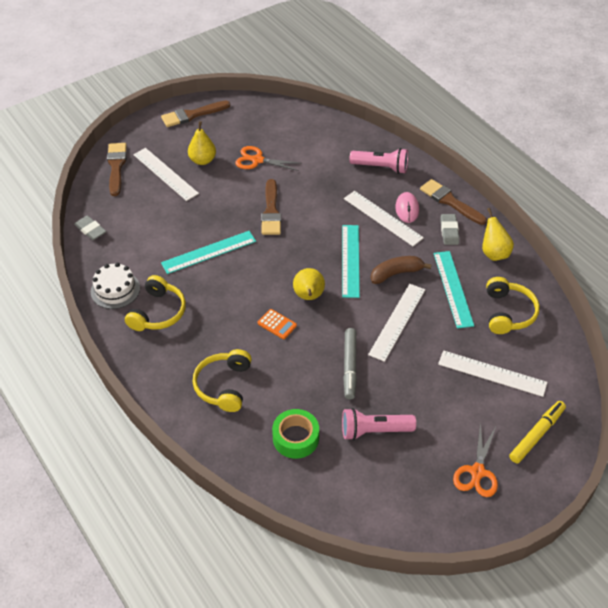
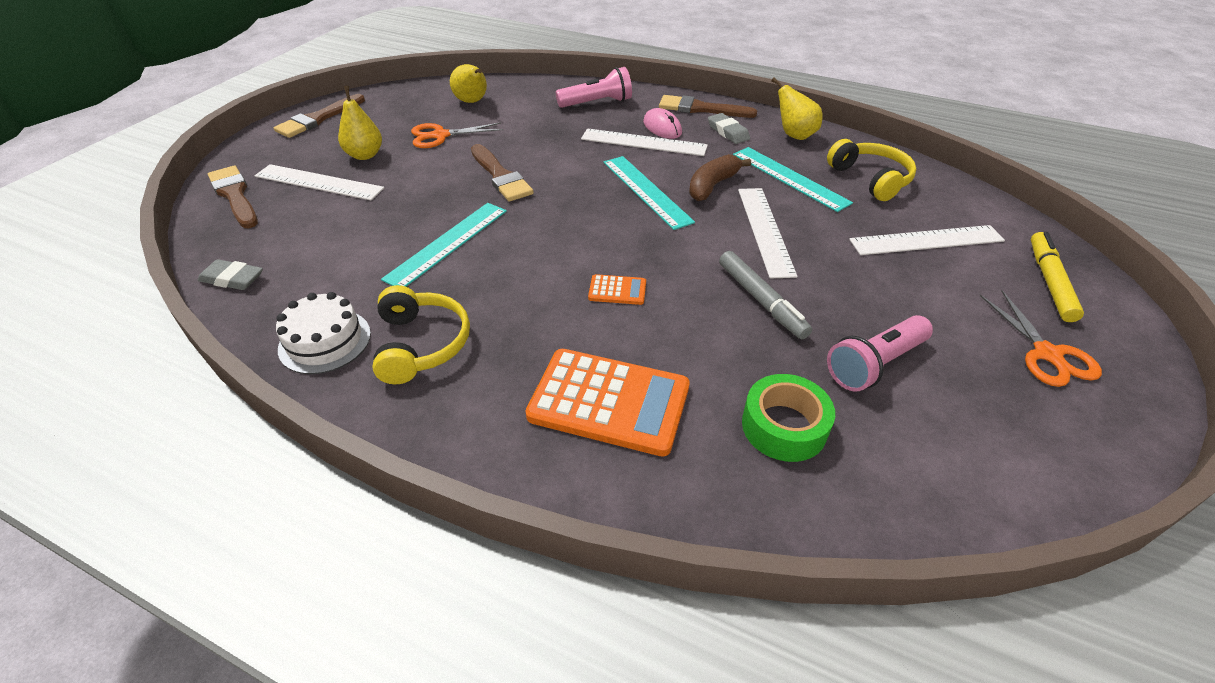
camera: 30 degrees left, 5 degrees down
yellow headphones [193,349,252,412] -> orange calculator [525,349,690,456]
yellow pear [293,268,325,300] -> yellow pear moved to [450,64,487,103]

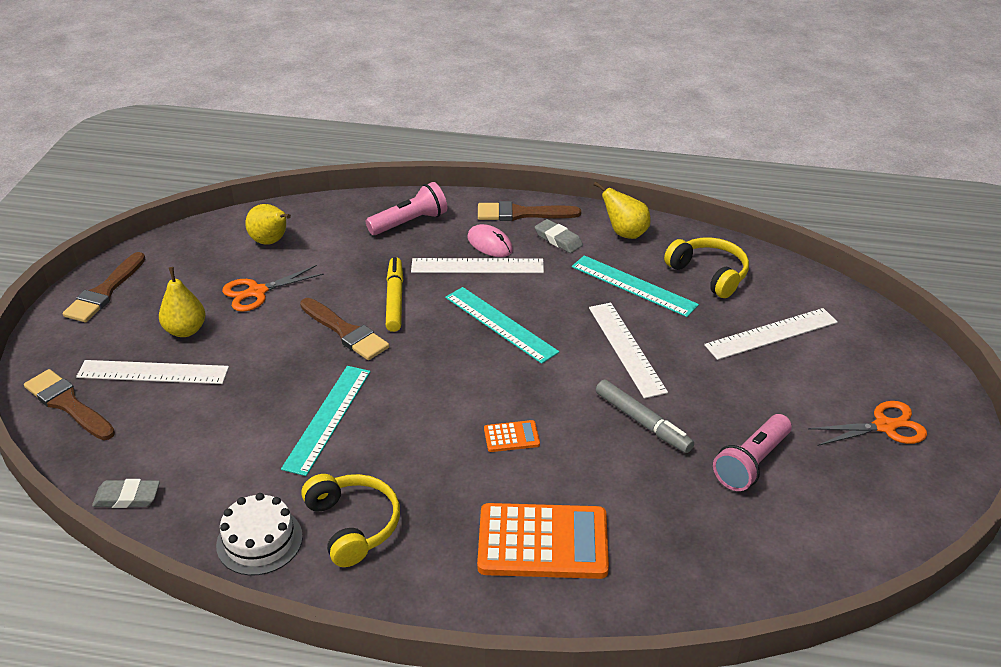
camera: 15 degrees left, 5 degrees down
brown banana [689,154,751,201] -> none
green tape [742,374,835,462] -> none
orange scissors [980,291,1102,387] -> orange scissors turned 75 degrees counterclockwise [808,401,927,446]
yellow marker [1031,232,1084,322] -> yellow marker moved to [386,257,403,332]

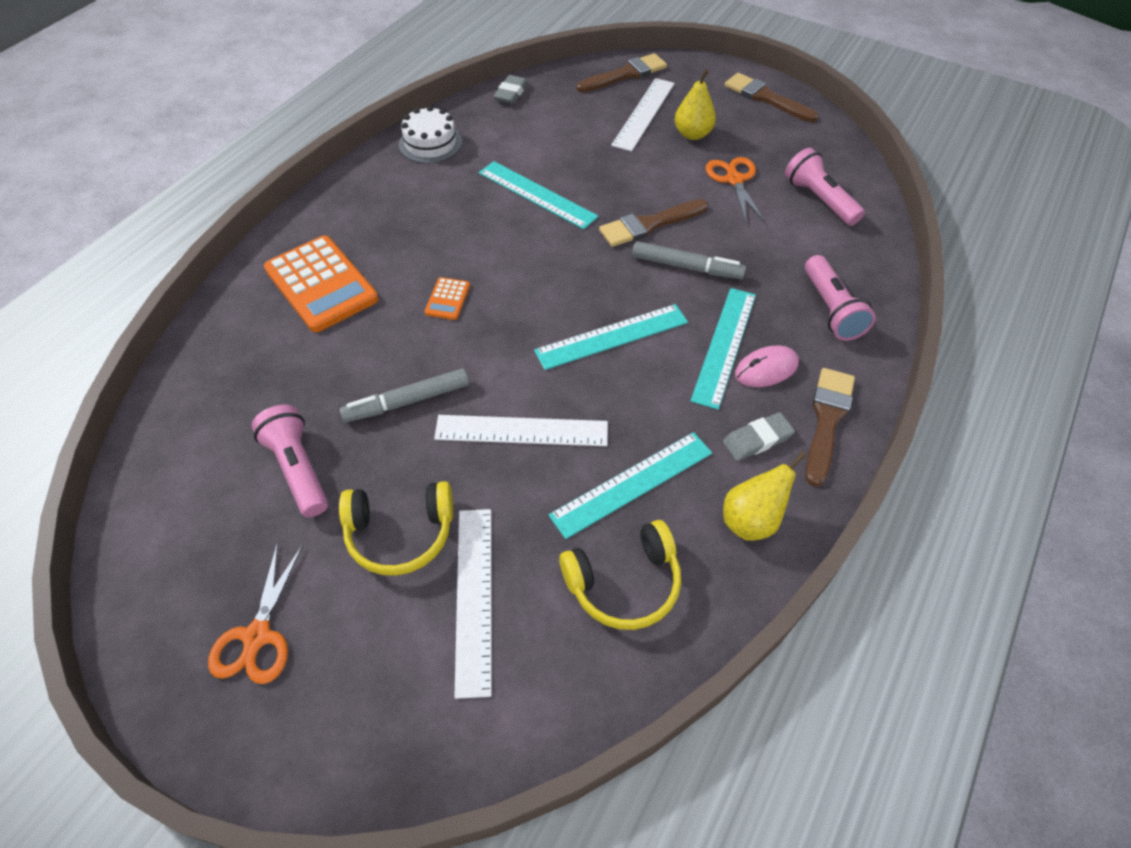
camera: 110 degrees right, 15 degrees up
yellow pear [245,204,291,245] -> pink flashlight [785,148,865,226]
yellow headphones [301,474,400,567] -> yellow headphones moved to [339,481,453,576]
yellow marker [386,257,403,332] -> grey marker [632,241,746,279]
white ruler [411,258,544,273] -> turquoise ruler [690,288,756,410]
orange calculator [477,503,609,579] -> orange calculator turned 60 degrees counterclockwise [264,235,379,332]

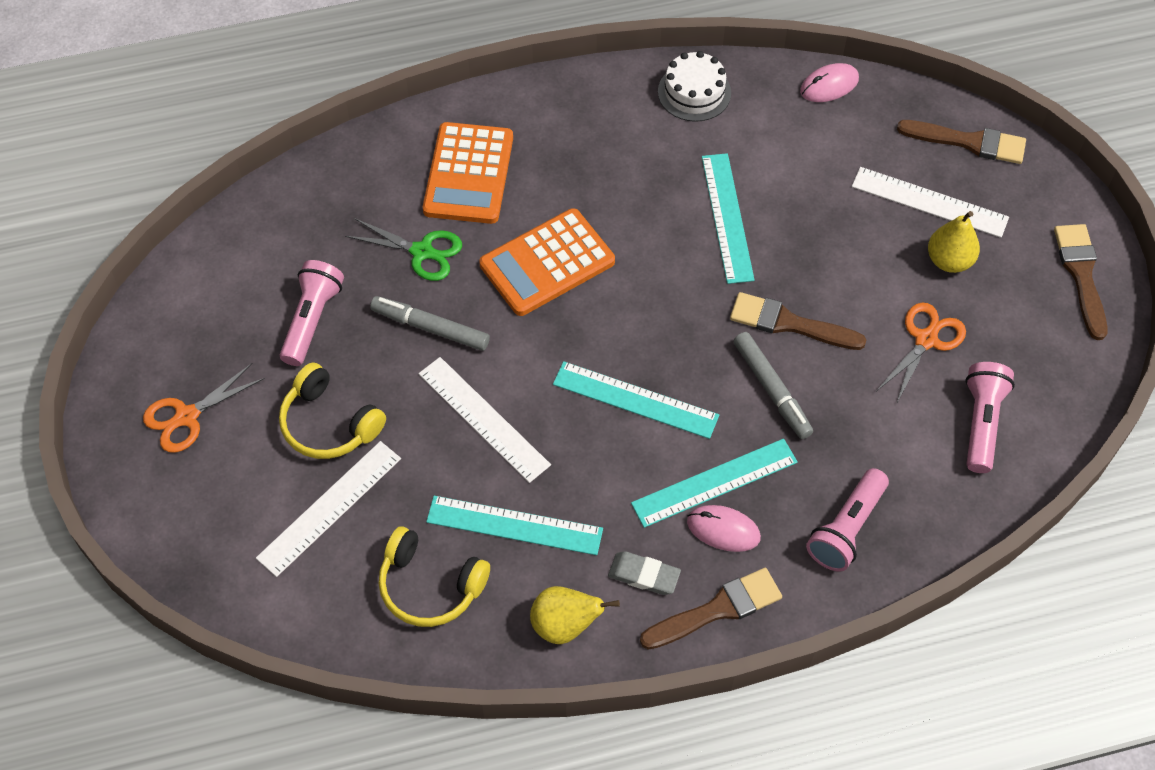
camera: 45 degrees right, 5 degrees up
orange calculator [425,277,470,320] -> orange calculator [479,208,615,316], size x2.22
grey eraser [493,75,528,104] -> pink mouse [800,63,859,102]
white ruler [611,78,675,152] -> white ruler turned 45 degrees clockwise [852,167,1009,238]
none -> green scissors [345,218,462,281]

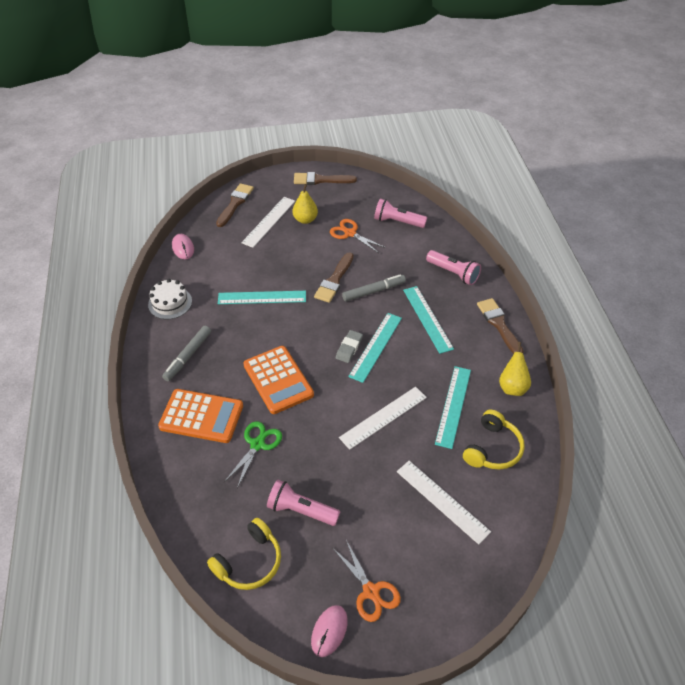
camera: 85 degrees left, 10 degrees down
yellow headphones [279,363,386,459] -> yellow headphones moved to [207,518,281,590]
grey marker [370,296,490,351] -> grey marker moved to [162,326,211,381]
grey eraser [608,551,681,595] -> grey eraser moved to [336,330,363,363]
pink mouse [687,505,761,552] -> pink mouse moved to [311,605,348,657]

